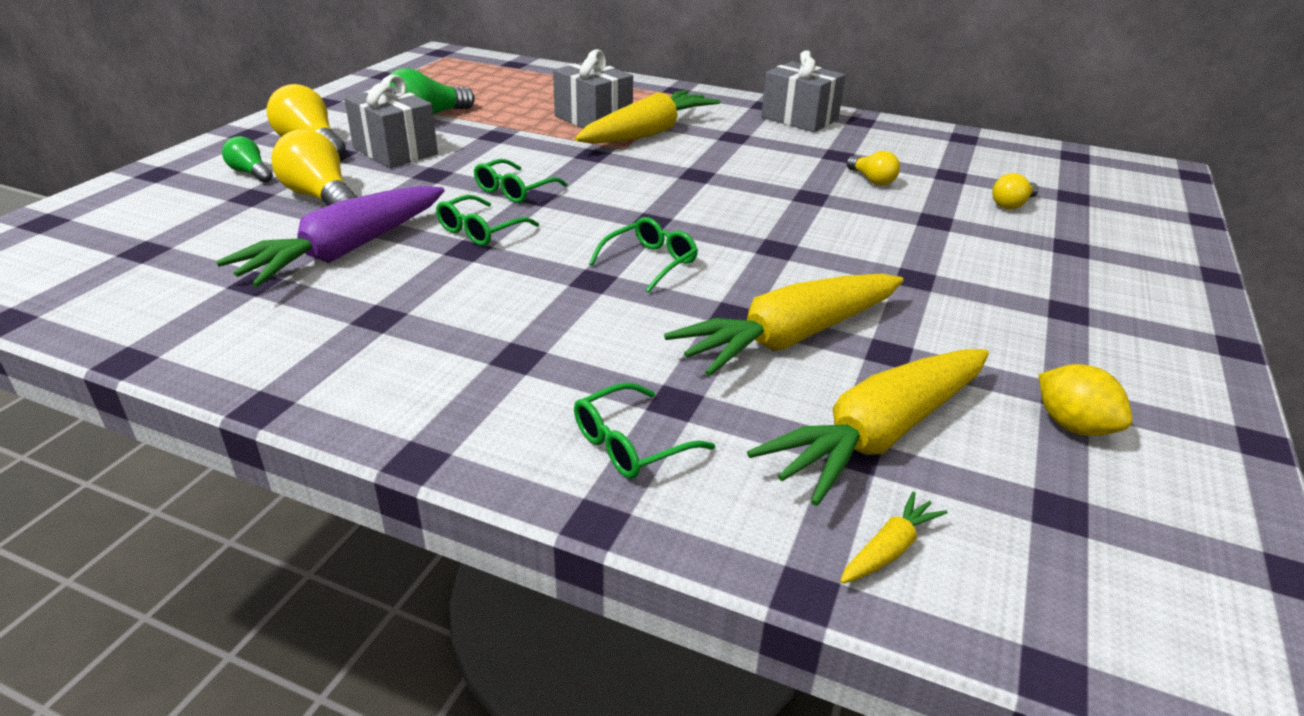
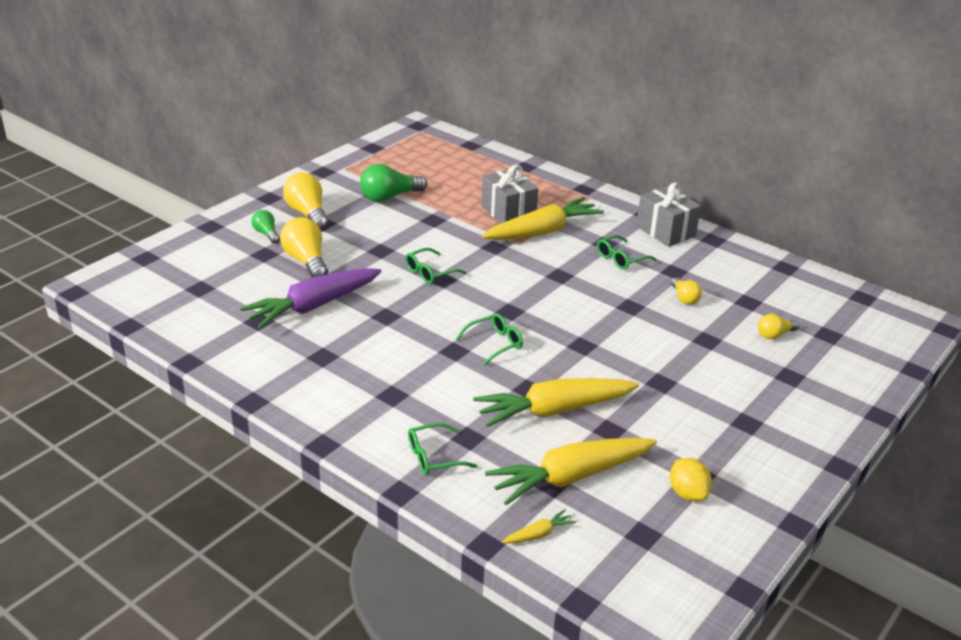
camera: 15 degrees right, 0 degrees up
grey gift [344,75,438,168] -> none
green glasses [436,195,539,246] -> green glasses moved to [597,235,656,270]

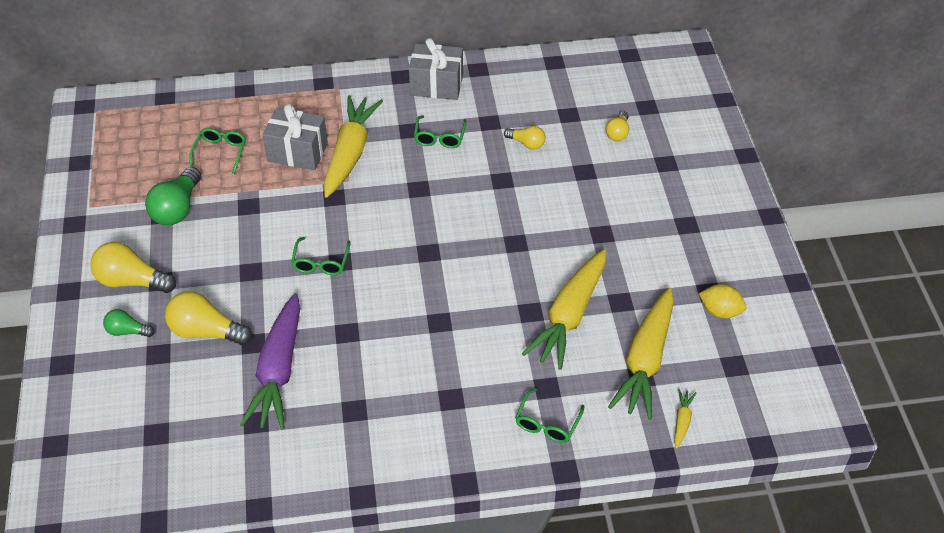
camera: 45 degrees left, 15 degrees up
green glasses [456,313,523,365] -> green glasses moved to [189,128,246,174]

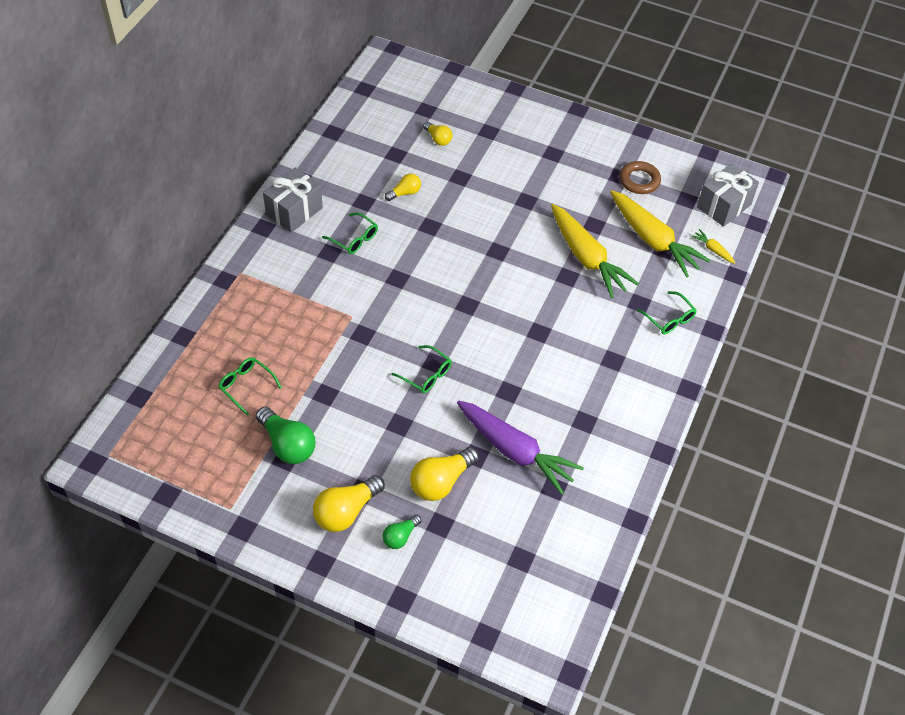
camera: 60 degrees left, 5 degrees up
grey gift [263,104,328,170] -> grey gift moved to [697,163,759,227]
yellow carrot [324,95,383,198] -> none
yellow lemon [699,284,747,319] -> brown ring [620,161,661,194]

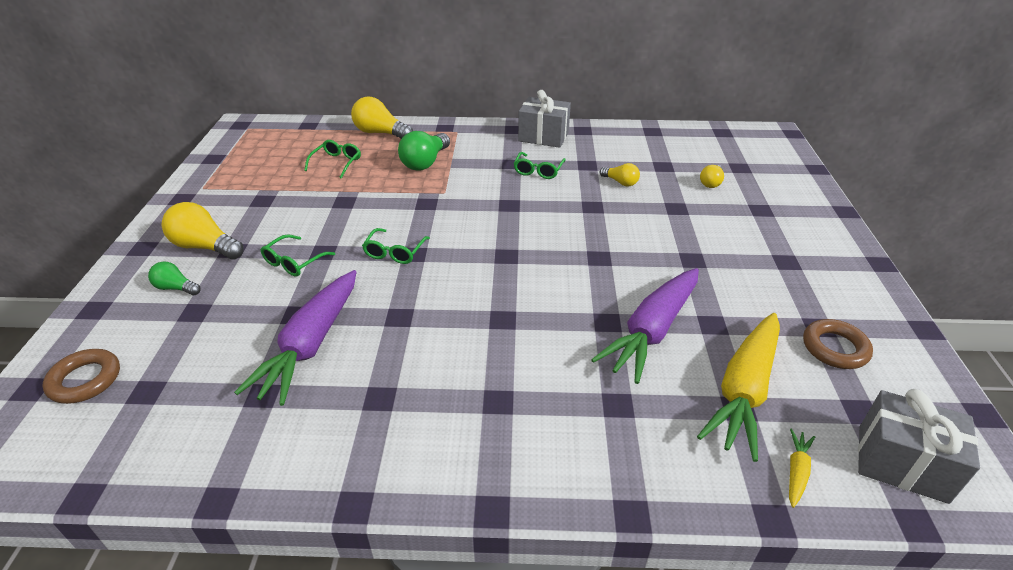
camera: 70 degrees right, 15 degrees down
green light bulb [256,407,315,464] -> green light bulb moved to [398,131,450,171]
yellow light bulb [410,447,479,501] -> yellow light bulb moved to [351,97,413,139]
yellow carrot [551,204,639,298] -> purple carrot [591,268,699,384]
green glasses [636,291,697,334] -> green glasses moved to [261,234,335,276]
none -> brown ring [43,349,120,404]

